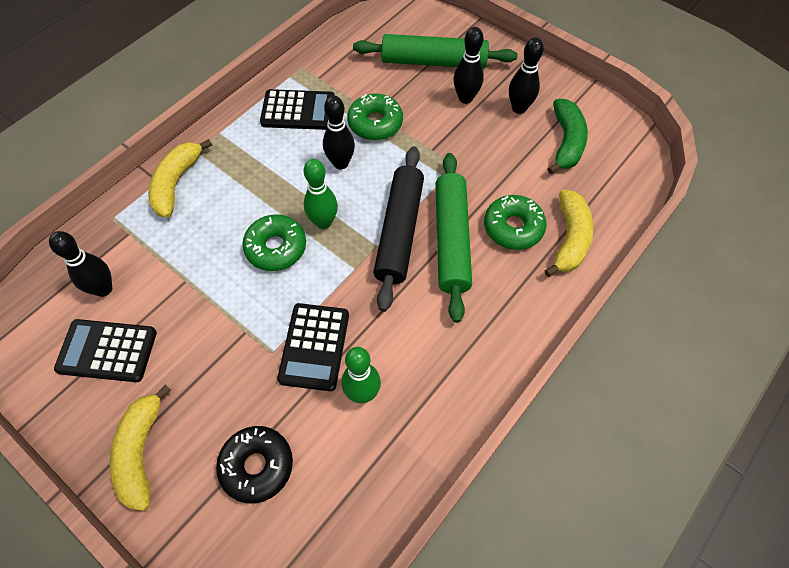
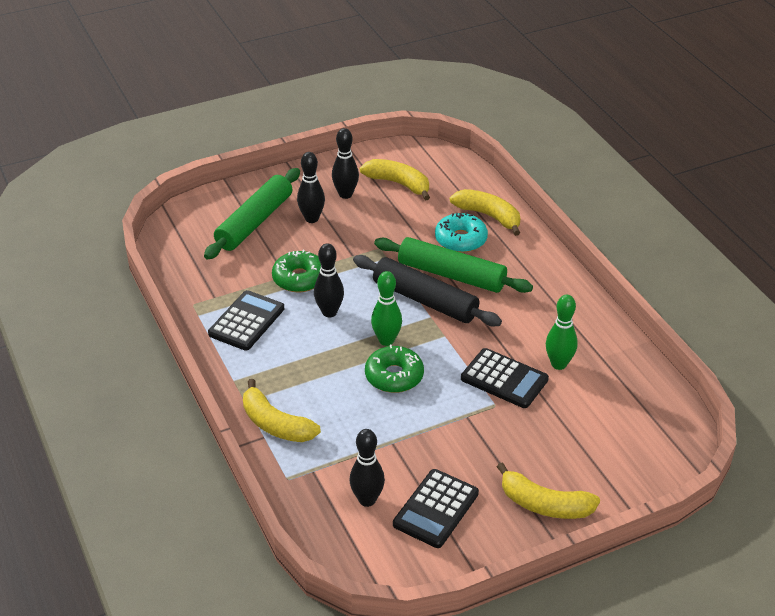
camera: 65 degrees left, 20 degrees down
black donut [216,426,293,504] -> none
green donut [484,195,547,250] -> turquoise donut [435,212,488,253]
green banana [548,99,588,174] -> yellow banana [360,159,430,201]

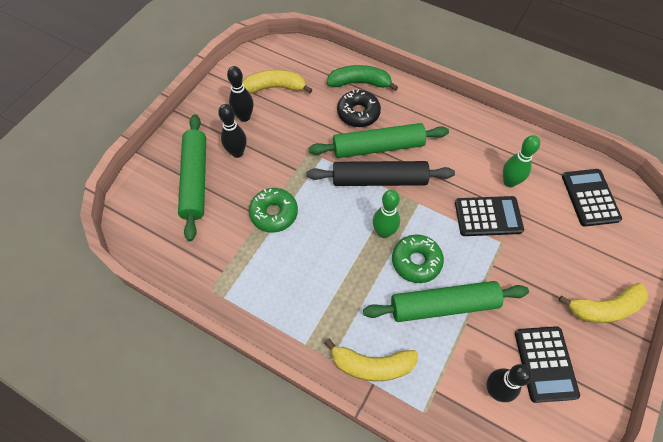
camera: 35 degrees left, 20 degrees up
black calculator [208,290,284,351] -> black calculator moved to [562,169,622,226]
black bowling pin [314,243,344,317] -> none
turquoise donut [435,212,488,253] -> black donut [337,90,381,127]
yellow banana [450,189,520,236] -> green banana [327,65,398,91]
none -> green rolling pin [363,281,529,322]

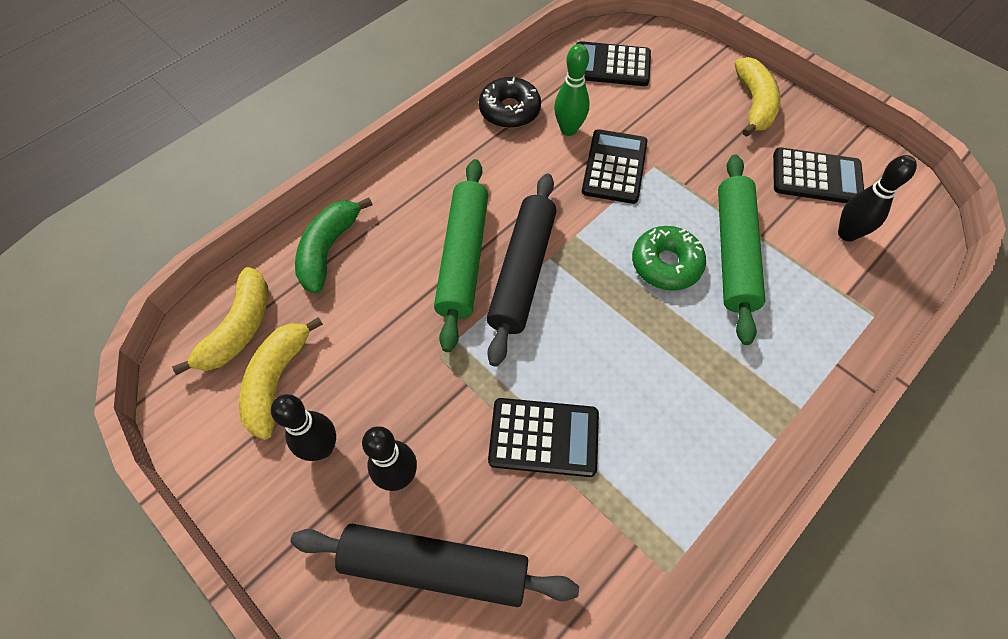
camera: 75 degrees left, 0 degrees up
green rolling pin [178,114,206,241] -> black rolling pin [290,524,579,607]
green donut [249,188,298,233] -> black calculator [488,398,599,477]
yellow banana [324,339,418,381] -> yellow banana moved to [172,267,268,375]
black donut [337,90,381,127] -> black donut moved to [479,77,541,128]
green bowling pin [373,190,400,238] -> none

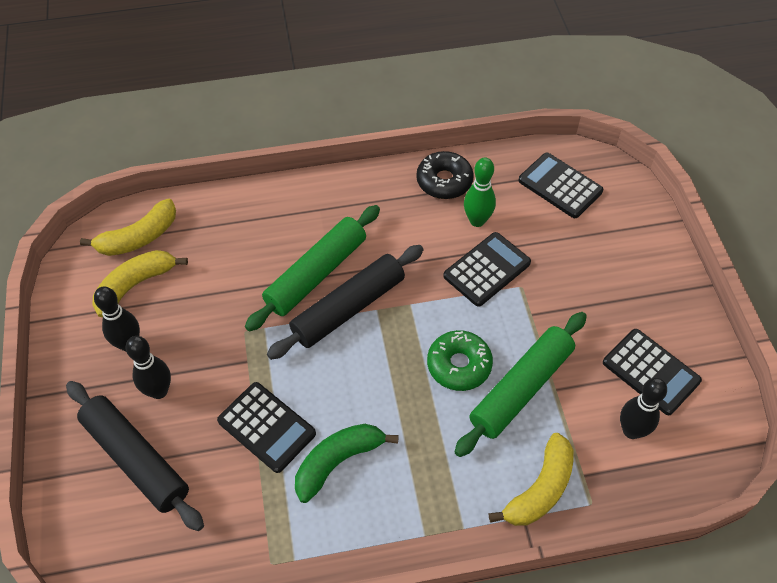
camera: 35 degrees right, 5 degrees down
green banana [295,197,373,294] -> green banana moved to [295,424,399,503]
yellow banana [735,57,780,137] -> yellow banana moved to [489,433,573,526]

